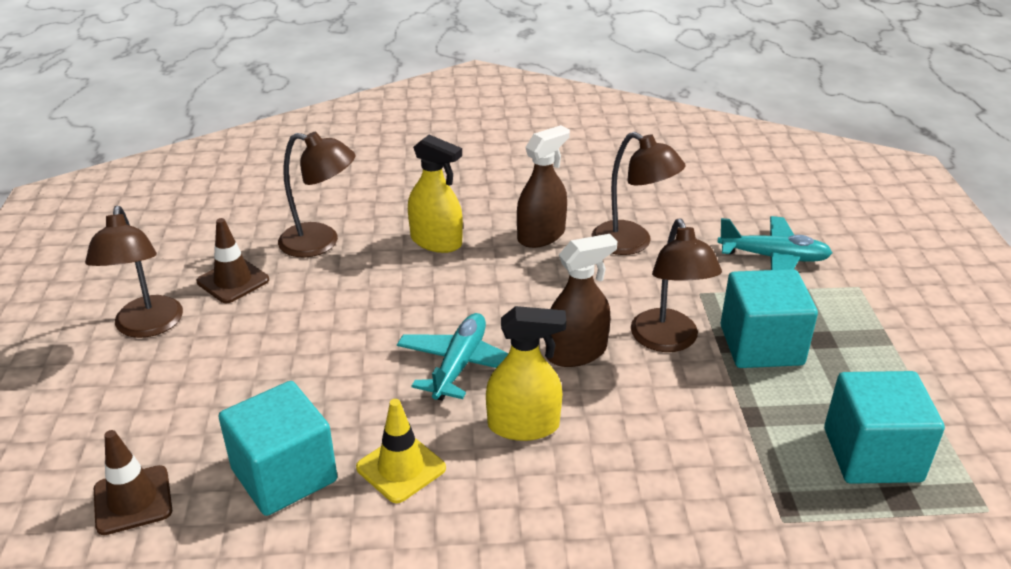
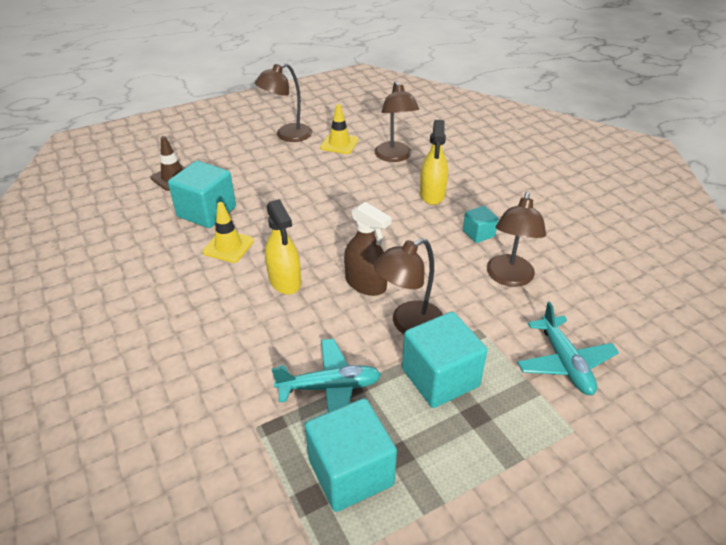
camera: 65 degrees right, 5 degrees up
brown traffic cone [197,218,269,303] -> yellow traffic cone [320,104,359,154]
turquoise plane [397,313,508,401] -> turquoise plane moved to [272,339,381,412]
brown spray bottle [517,125,570,248] -> turquoise cube [463,206,499,243]

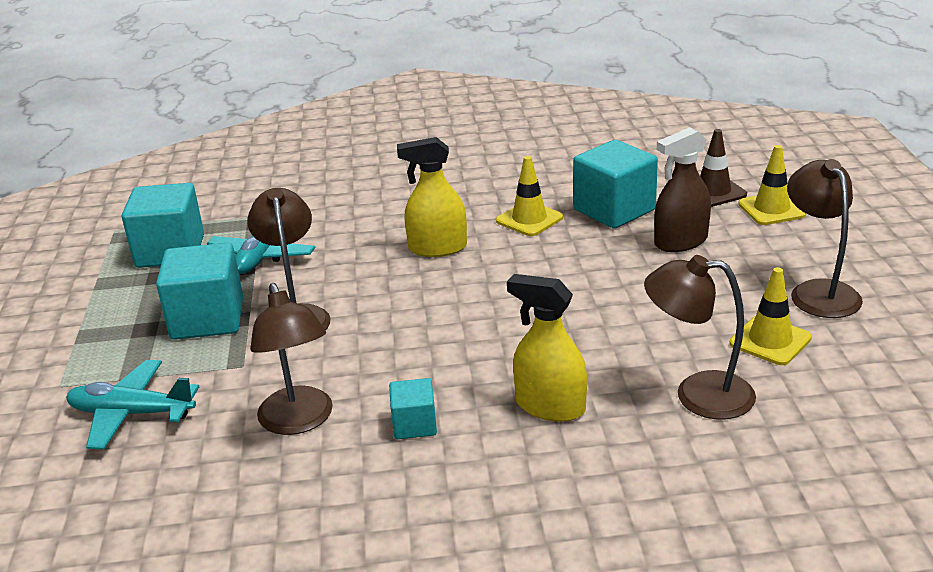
camera: 115 degrees right, 10 degrees down
brown spray bottle [344,202,392,296] -> brown spray bottle moved to [654,127,711,252]
brown lamp [487,192,546,287] -> brown lamp turned 150 degrees counterclockwise [250,283,333,435]
none -> yellow traffic cone [738,145,806,225]

